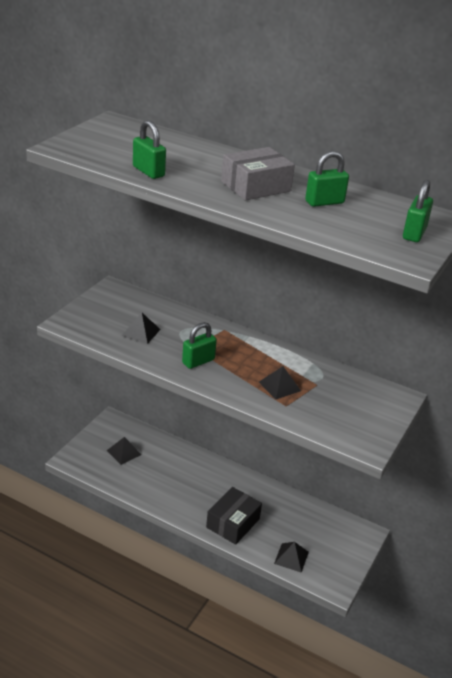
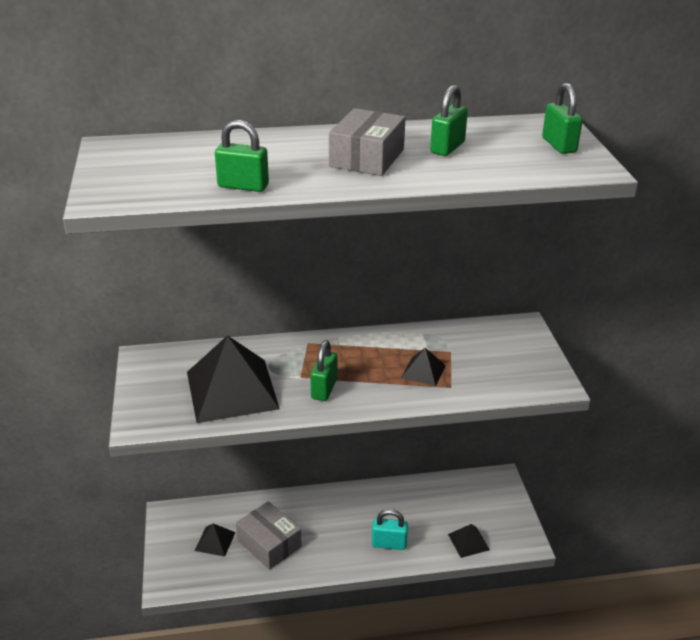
camera: 35 degrees left, 0 degrees up
black pyramid [122,313,161,344] -> black pyramid [187,335,280,423], size x2.18
black box [206,487,262,545] -> turquoise padlock [372,509,408,550]
none -> grey box [236,501,302,570]

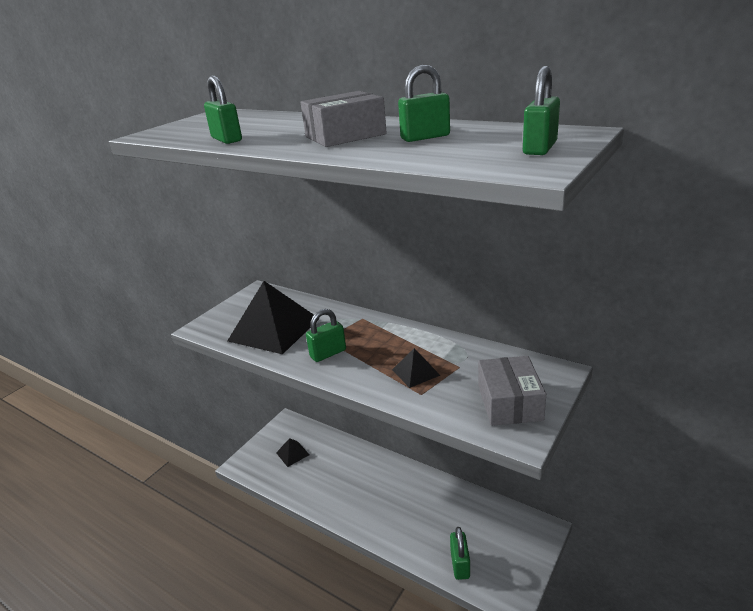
camera: 45 degrees right, 5 degrees down
grey box [236,501,302,570] -> grey box moved to [478,356,546,426]
turquoise padlock [372,509,408,550] -> none
black pyramid [448,524,490,558] -> green padlock [450,527,470,580]

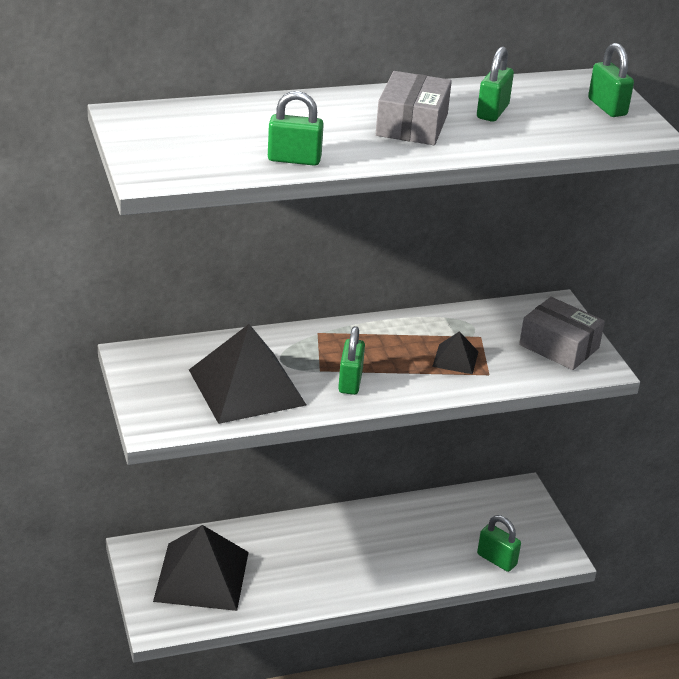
camera: 55 degrees left, 5 degrees up
black pyramid [276,438,309,467] -> black pyramid [153,525,249,611], size x2.18

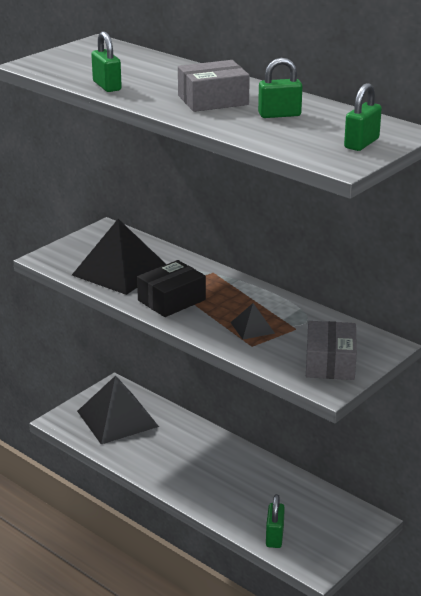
camera: 60 degrees right, 5 degrees down
green padlock [338,326,365,395] -> black box [137,260,206,317]

